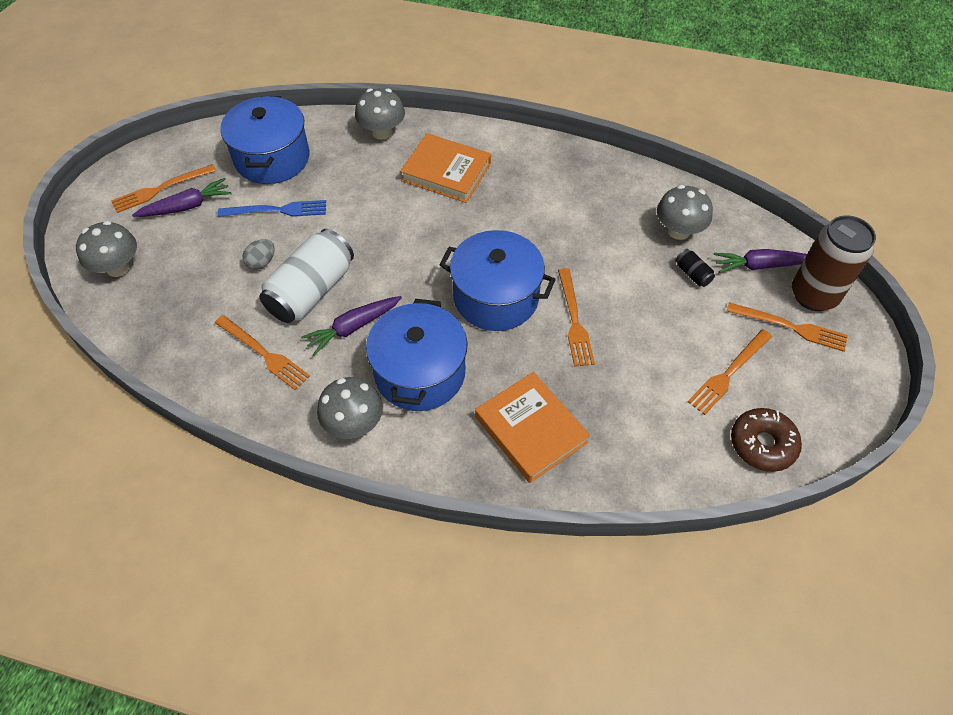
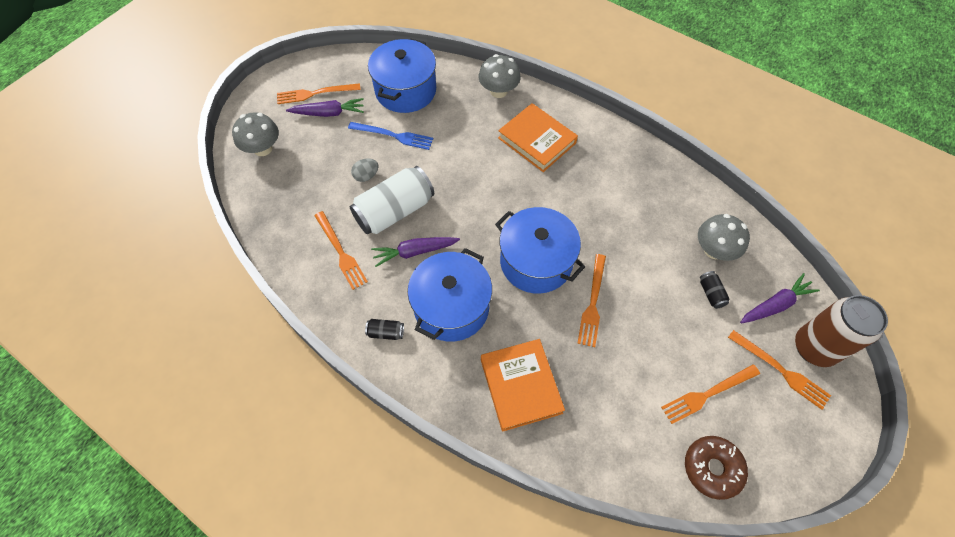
camera: 20 degrees right, 5 degrees up
grey mushroom [317,377,383,439] -> black can [365,319,404,340]
purple carrot [713,249,807,273] -> purple carrot turned 135 degrees clockwise [740,273,820,324]

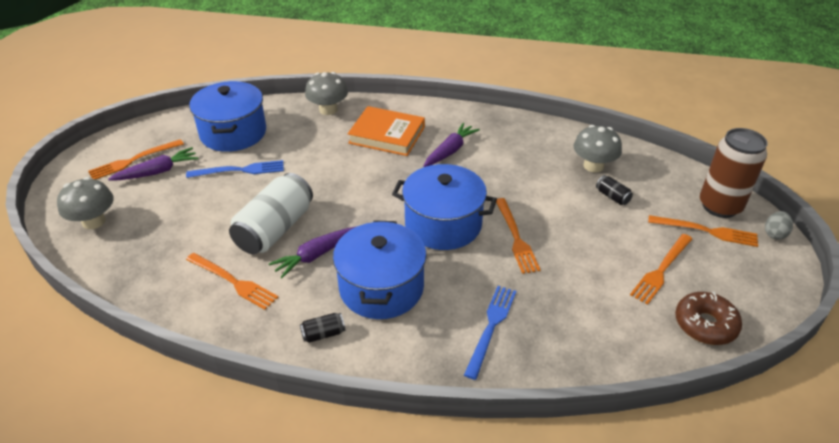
camera: 25 degrees left, 20 degrees down
grey egg [351,159,378,182] -> grey egg moved to [765,211,793,240]
orange book [481,339,565,431] -> blue fork [464,286,516,380]
purple carrot [740,273,820,324] -> purple carrot moved to [423,123,480,167]

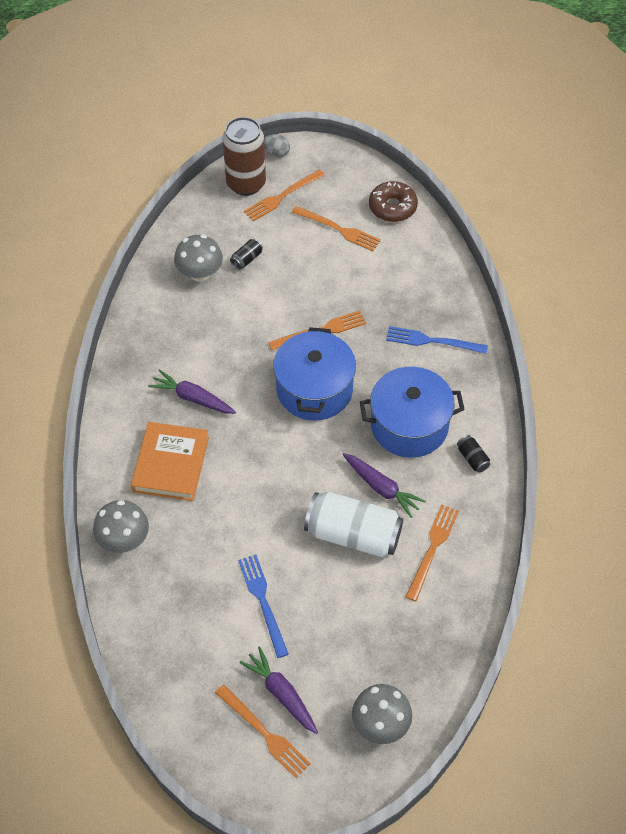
camera: 100 degrees left, 15 degrees up
blue pot [189,81,266,152] -> none
orange fork [648,215,758,247] -> orange fork turned 135 degrees counterclockwise [244,169,325,222]

